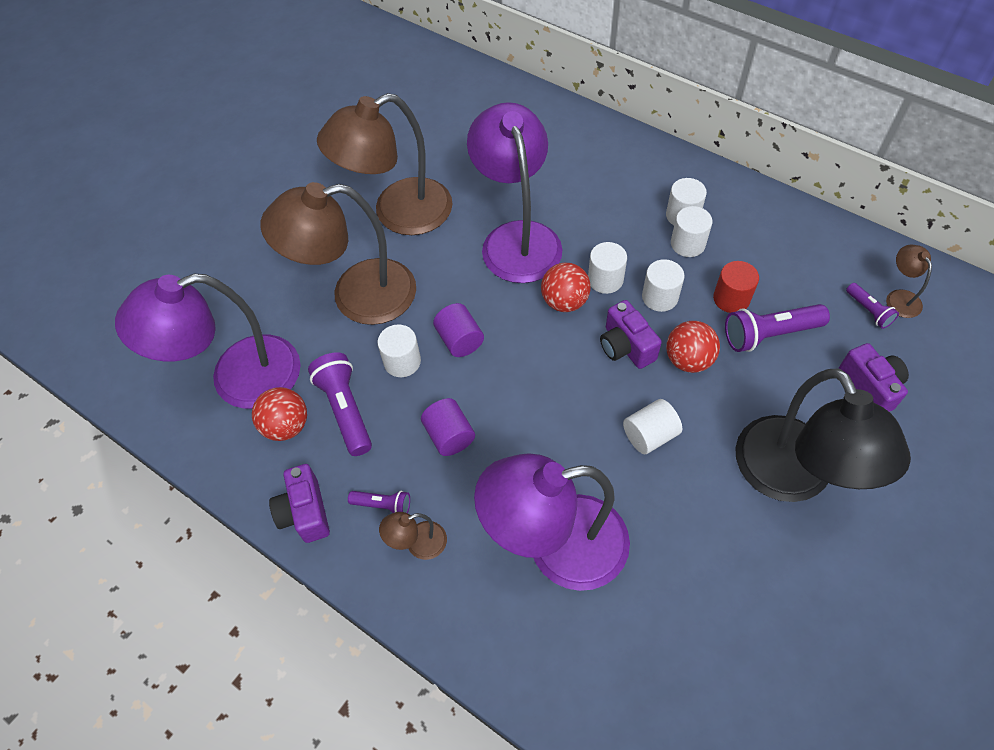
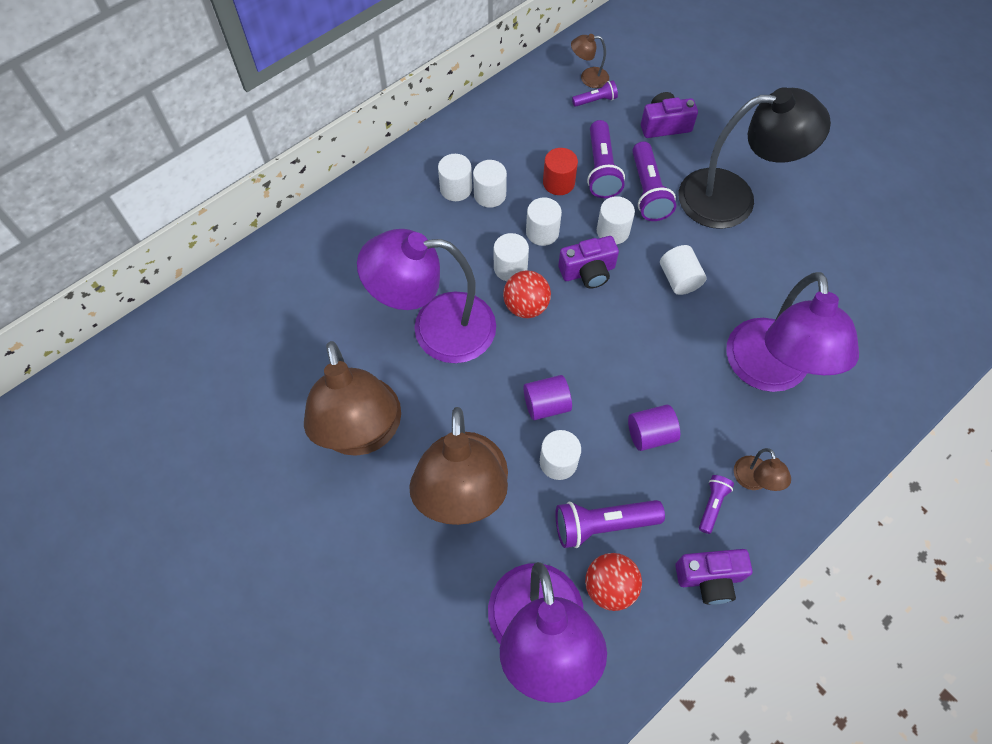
camera: 80 degrees left, 5 degrees up
red ball [666,321,720,373] -> white cylinder [597,196,635,244]
none -> purple flashlight [632,141,676,221]

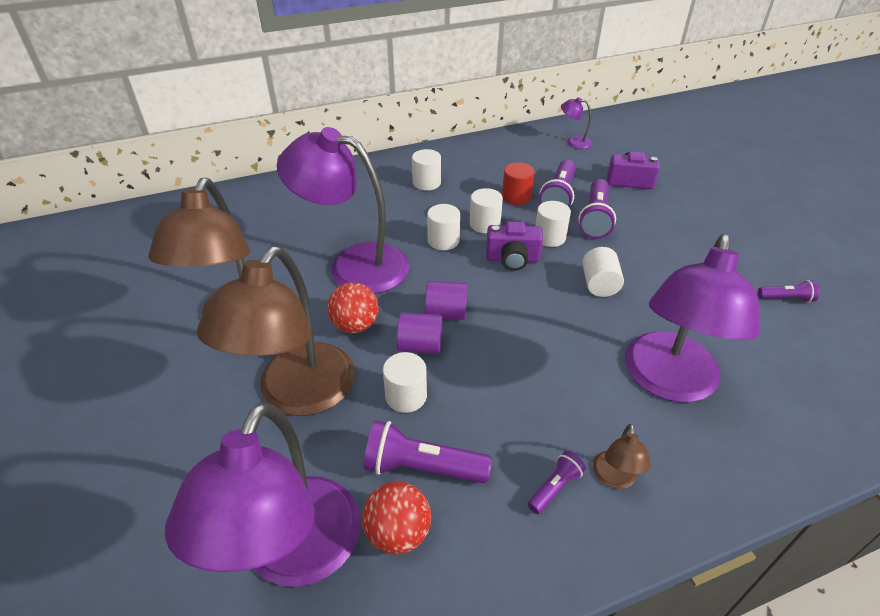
camera: 20 degrees right, 20 degrees down
white cylinder [473,160,507,208] -> none
red ball [503,270,551,318] -> red ball moved to [327,282,379,333]
brown lamp [571,34,609,88] -> purple lamp [561,97,593,149]
purple flashlight [572,80,618,107] -> purple flashlight moved to [758,280,819,303]
purple cylinder [628,405,680,451] -> purple cylinder moved to [425,281,467,320]
purple camera [675,549,752,605] -> none
black lamp [679,87,831,229] -> none

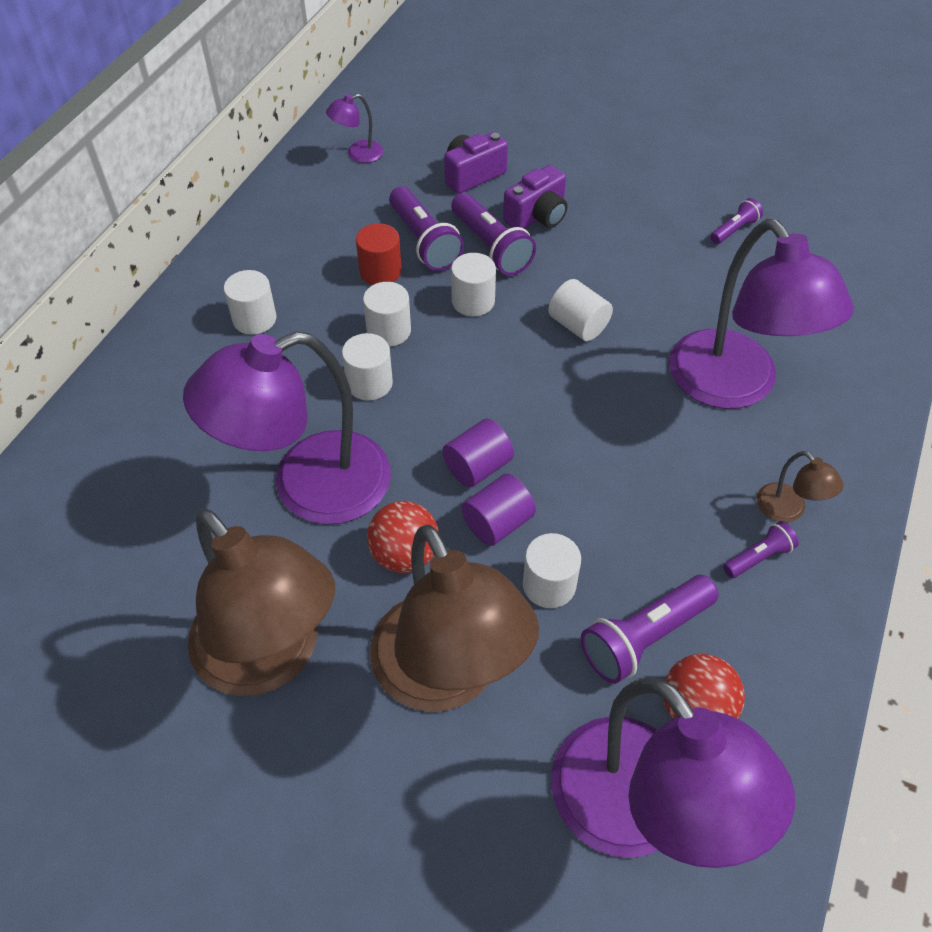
camera: 45 degrees left, 10 degrees up
purple camera [486,222,543,271] -> purple camera moved to [503,165,568,229]
purple flashlight [528,451,586,514] -> purple flashlight turned 60 degrees clockwise [723,521,799,578]

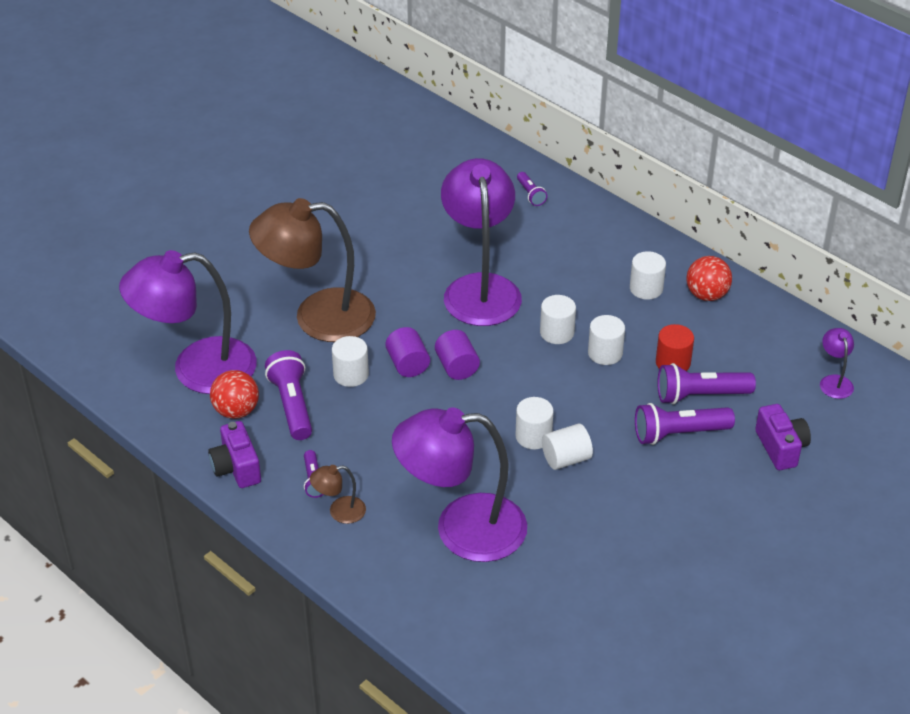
camera: 110 degrees right, 10 degrees down
brown lamp [188,508,335,696] -> none
red ball [367,501,439,573] -> red ball moved to [687,256,732,301]
white cylinder [451,253,496,316] -> white cylinder moved to [515,397,554,449]
purple camera [503,165,568,229] -> purple camera moved to [208,421,261,488]
purple flashlight [710,198,763,244] -> purple flashlight moved to [517,172,547,206]

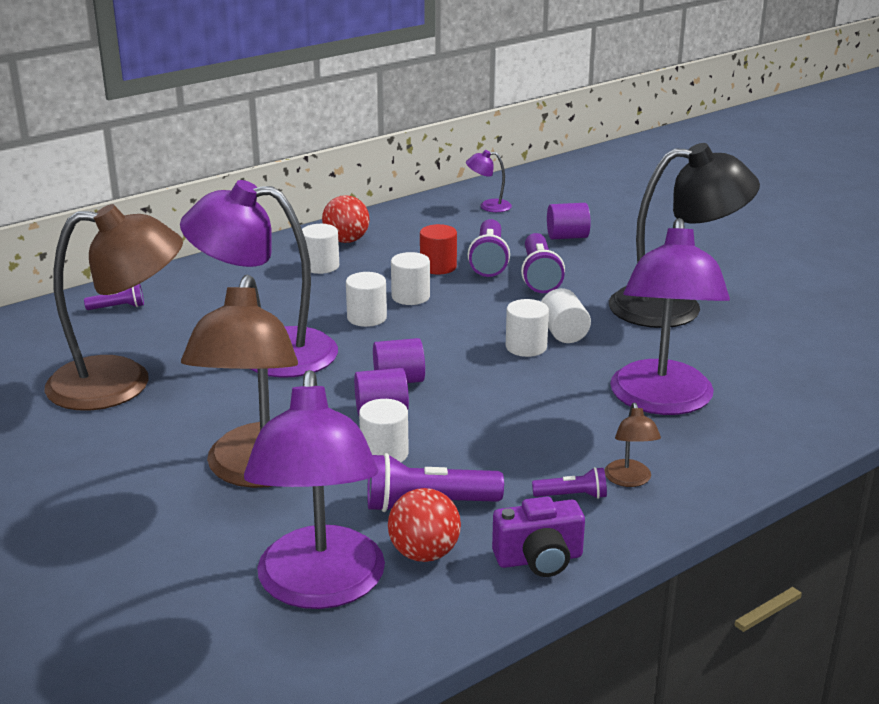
camera: 80 degrees left, 15 degrees down
purple camera [755,404,811,470] -> purple cylinder [547,203,591,239]
none -> brown lamp [44,204,183,411]
none -> black lamp [609,143,760,328]

